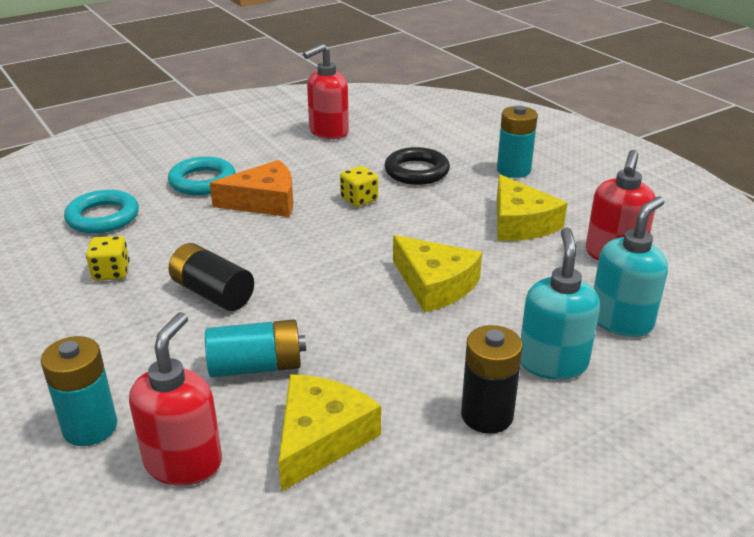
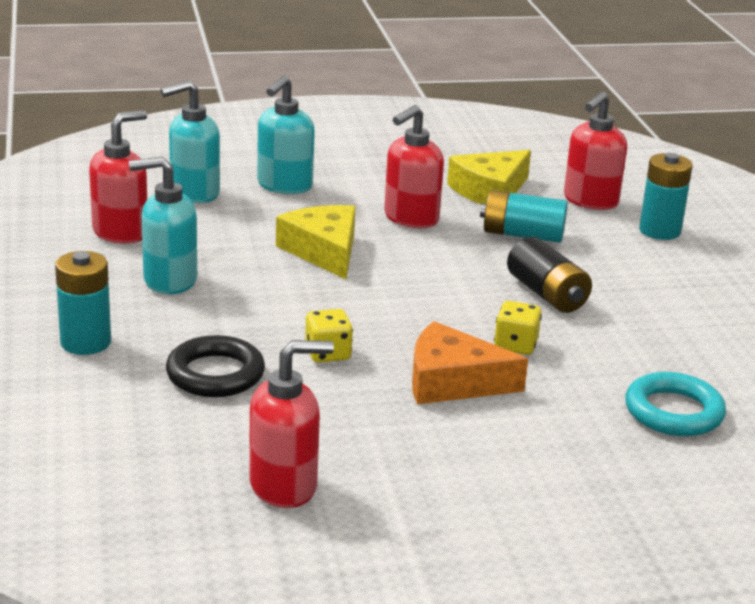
camera: 160 degrees left, 5 degrees down
yellow dice [86,236,130,281] -> yellow dice moved to [494,301,542,355]
turquoise ring [168,156,236,195] -> none
black battery [461,325,523,434] -> none
yellow cheese [497,175,567,241] -> turquoise soap dispenser [129,156,197,294]
none -> red soap dispenser [384,105,444,228]

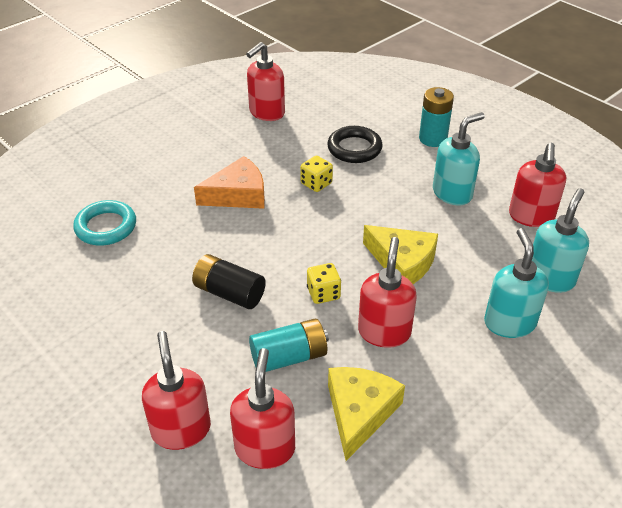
camera: 150 degrees right, 15 degrees up
yellow dice [494,301,542,355] -> yellow dice moved to [307,263,341,304]
turquoise battery [639,153,692,240] -> red soap dispenser [142,331,211,450]

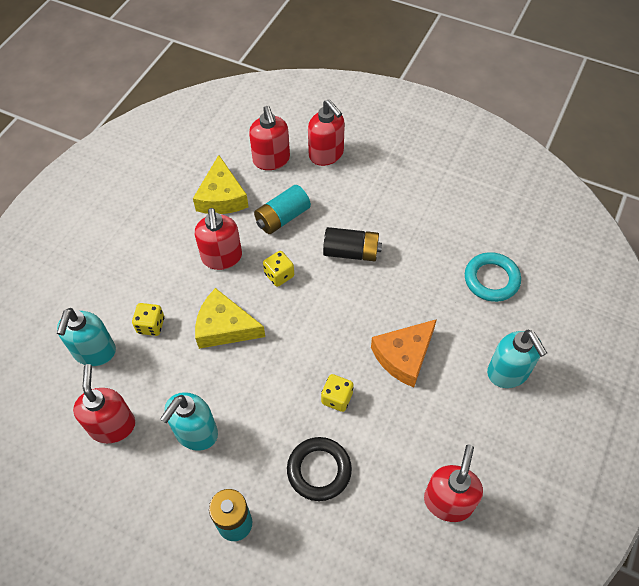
camera: 160 degrees right, 15 degrees up
turquoise soap dispenser [484,228,549,338] -> turquoise soap dispenser moved to [487,330,547,388]
none -> yellow dice [132,303,164,336]

